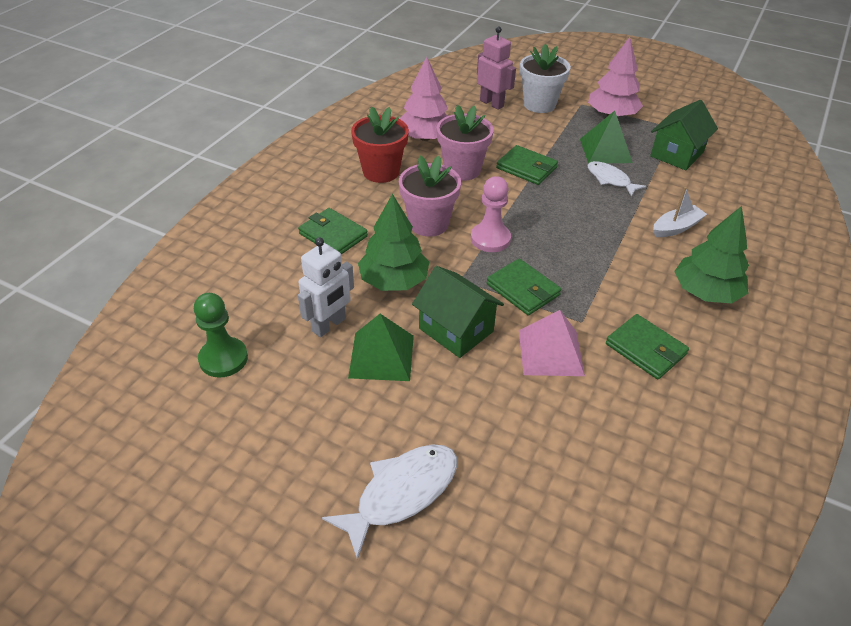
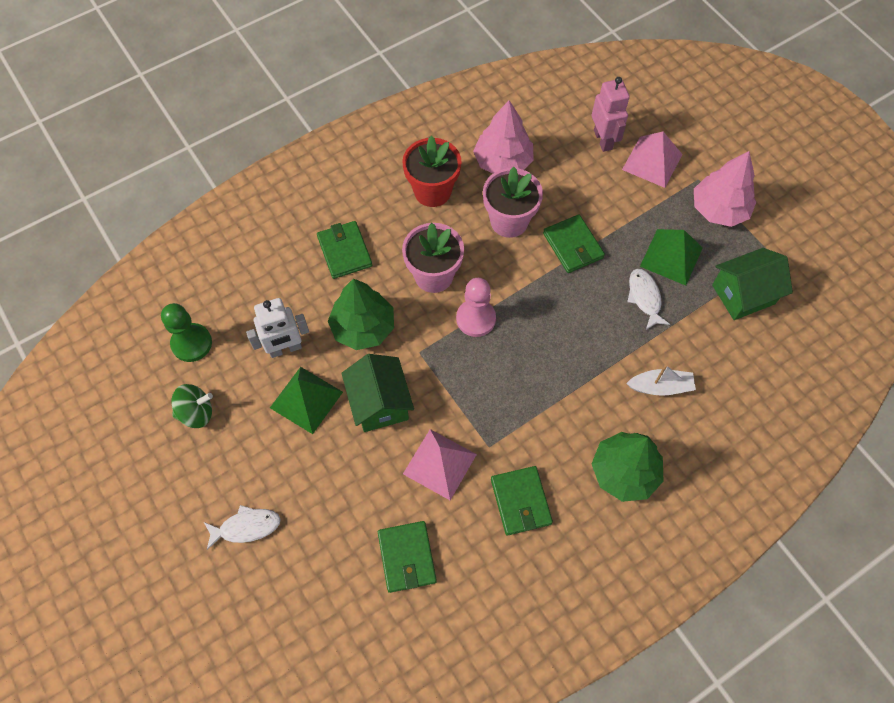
camera: 30 degrees right, 20 degrees up
white fish [322,444,457,560] -> white fish [204,505,281,550], size x0.65
green wallet [487,258,561,315] -> green wallet moved to [378,521,437,593]
white flower pot [520,44,571,113] -> pink pyramid [622,132,682,188]
none -> green spinning top [172,384,213,428]

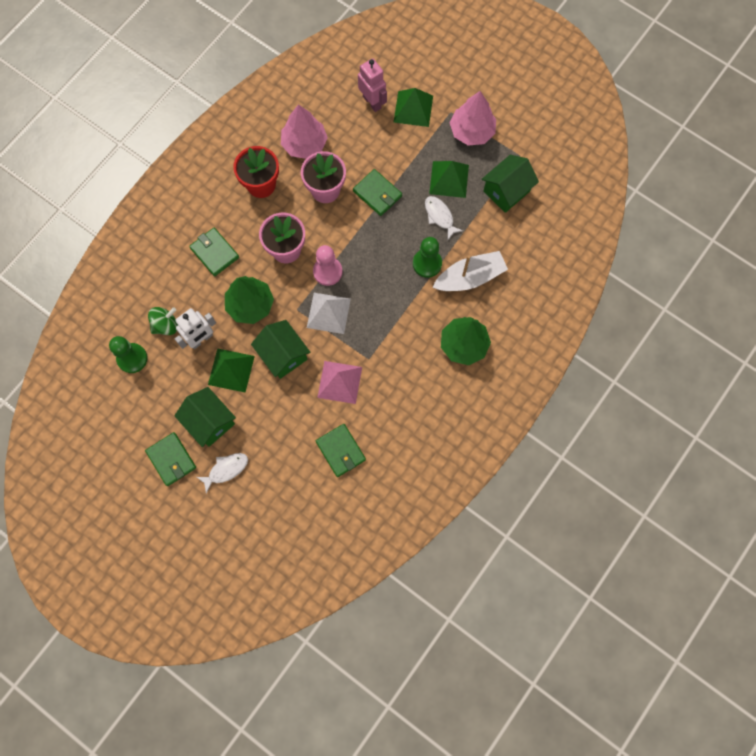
camera: 20 degrees left, 10 degrees up
green spinning top [172,384,213,428] -> green spinning top moved to [148,307,178,335]
green wallet [491,466,553,535] -> green wallet moved to [145,432,196,486]
pink pyramid [622,132,682,188] -> green pyramid [394,88,433,127]
white boat [626,365,696,396] -> white boat [433,251,508,291], size x1.58
none -> green house [174,387,236,447]
none -> white pyramid [307,293,351,334]
none -> green pawn [413,237,442,278]

